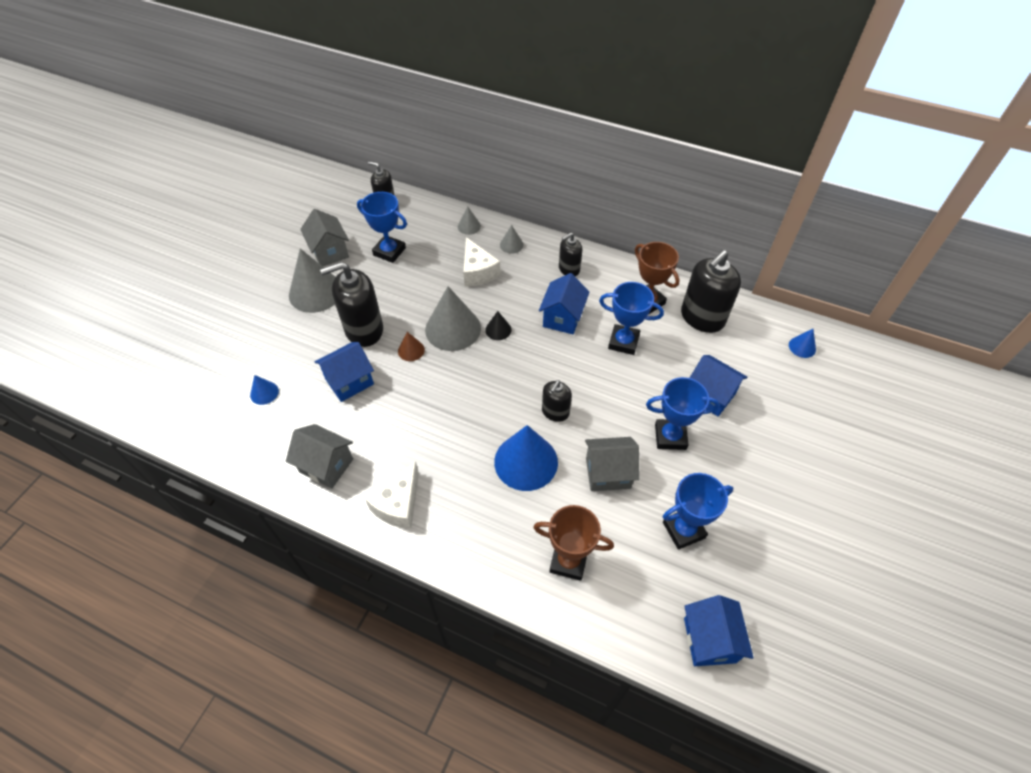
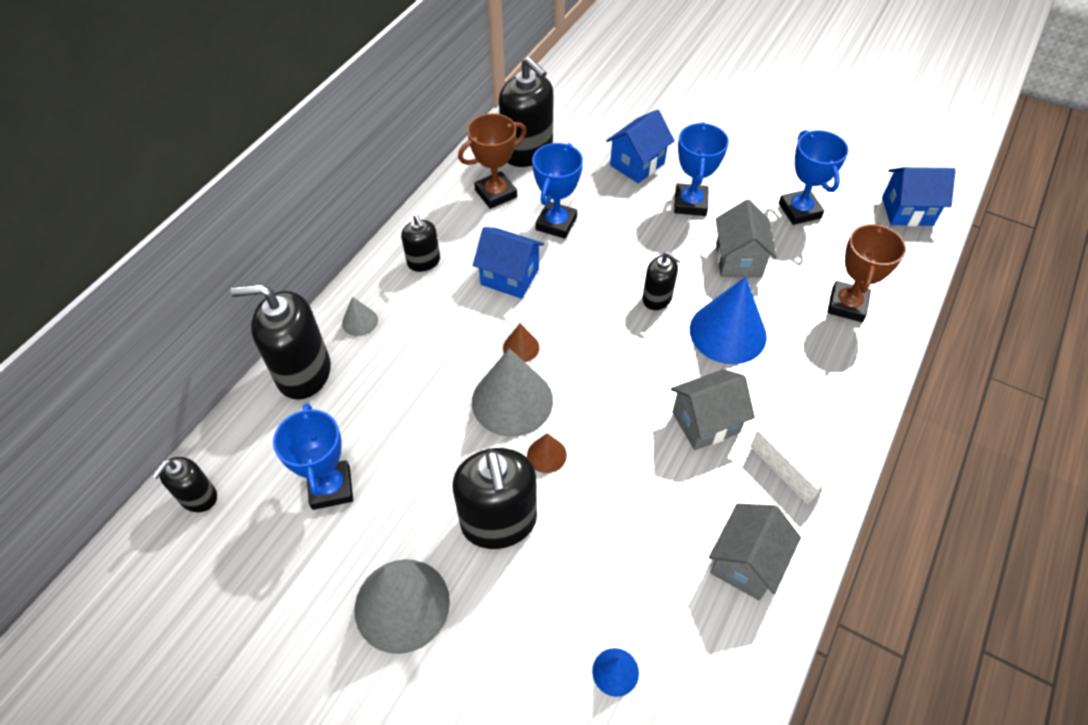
camera: 85 degrees left, 0 degrees up
grey house [300,209,349,266] -> grey house moved to [671,369,755,450]
blue house [315,342,374,402] -> none
blue trophy [357,192,407,263] -> blue trophy turned 45 degrees counterclockwise [273,403,353,510]
grey cone [458,206,481,235] -> black soap dispenser [231,284,331,400]
white cheese [463,237,501,287] -> none
black cone [485,311,511,340] -> brown cone [503,323,539,362]
blue cone [789,329,816,358] -> none

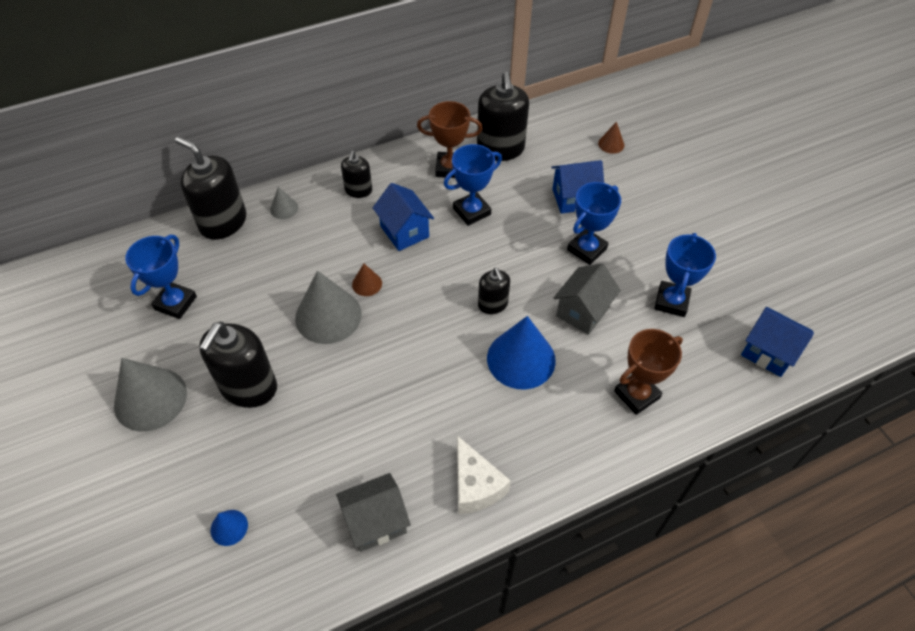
camera: 35 degrees right, 0 degrees up
black soap dispenser [152,457,217,512] -> none
brown cone [527,433,567,473] -> brown cone moved to [598,122,625,154]
grey house [671,369,755,450] -> none

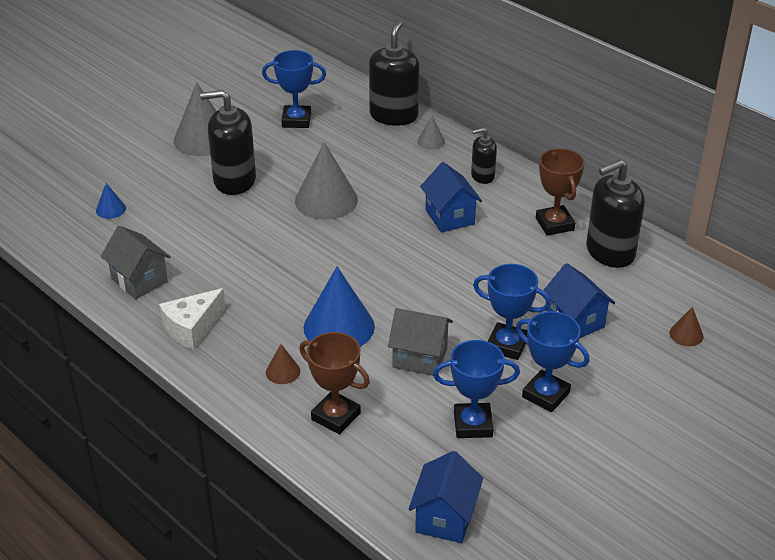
camera: 70 degrees right, 15 degrees down
brown cone [352,264,382,296] -> brown cone moved to [266,344,300,384]
blue house [373,183,434,251] -> blue house turned 60 degrees counterclockwise [420,162,482,233]
blue trophy [444,144,502,226] -> blue trophy moved to [516,311,590,412]
black soap dispenser [478,268,510,314] -> none

